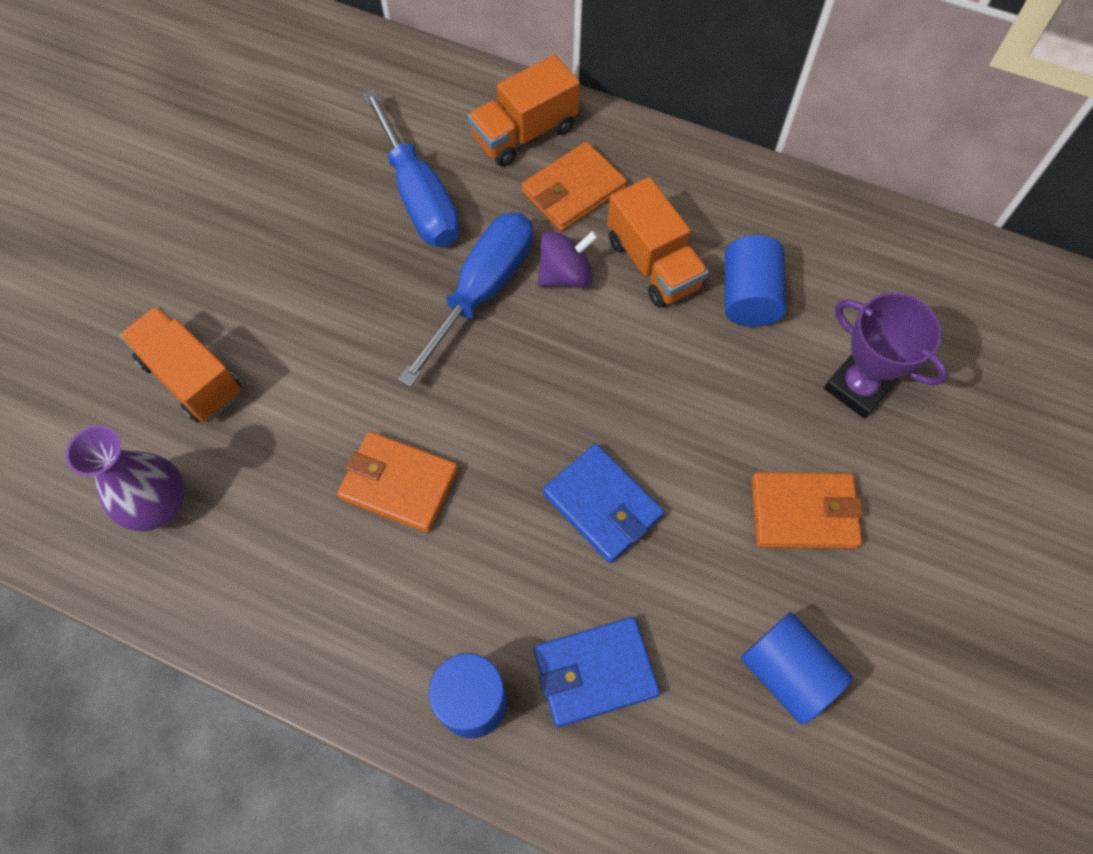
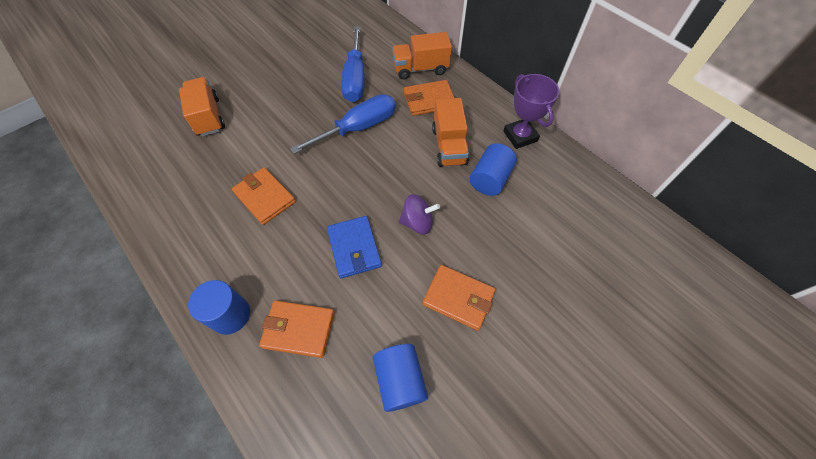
camera: 25 degrees right, 5 degrees down
purple vase [66,425,185,532] -> none
blue wallet [534,617,660,727] -> orange wallet [259,300,335,358]
purple spinning top [537,231,598,288] -> purple spinning top moved to [399,194,440,234]
purple trophy [824,293,948,419] -> purple trophy moved to [503,74,559,149]

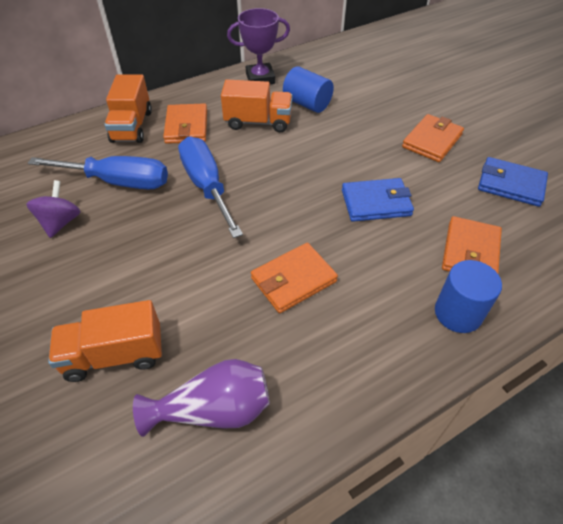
camera: 80 degrees left, 10 degrees down
blue cylinder [373,344,428,412] -> blue wallet [478,157,548,207]
purple spinning top [399,194,440,234] -> purple spinning top moved to [26,180,81,238]
none -> purple vase [133,359,270,437]

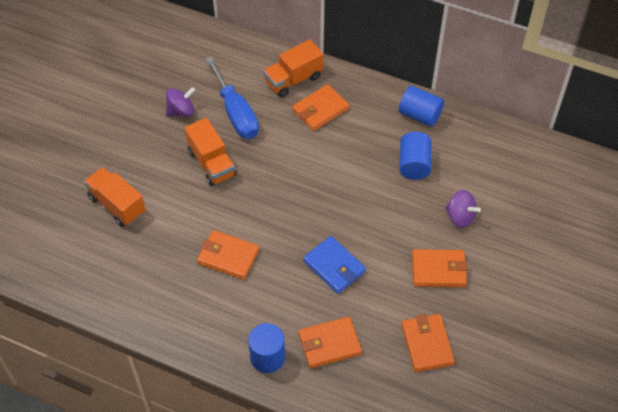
camera: 55 degrees right, 5 degrees up
purple vase [133,359,270,437] -> none
blue screwdriver [178,136,243,238] -> none
orange truck [221,80,292,132] -> orange truck moved to [185,118,236,186]
purple trophy [227,8,290,84] -> blue cylinder [399,86,444,127]
blue wallet [478,157,548,207] -> orange wallet [401,314,455,372]
none -> purple spinning top [445,190,481,228]

